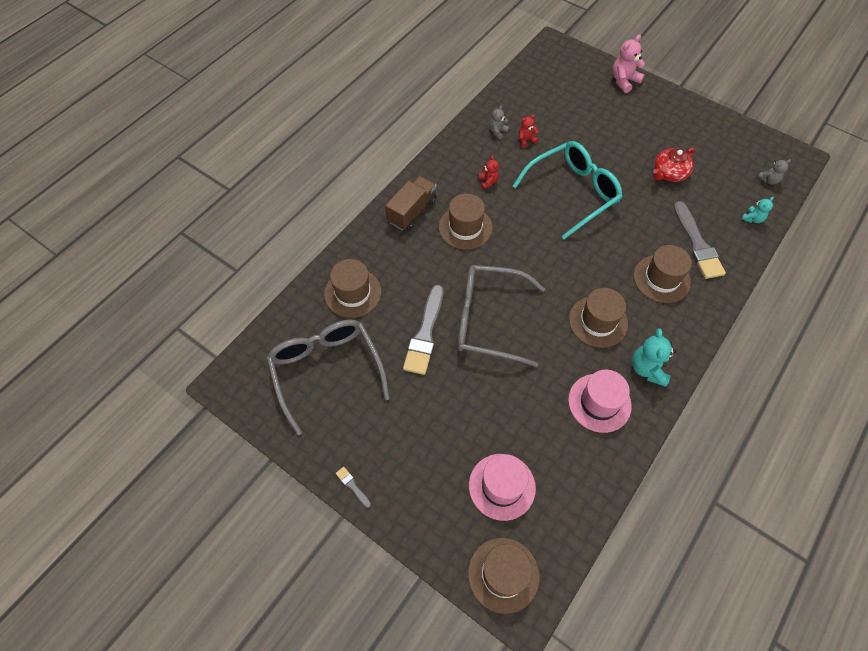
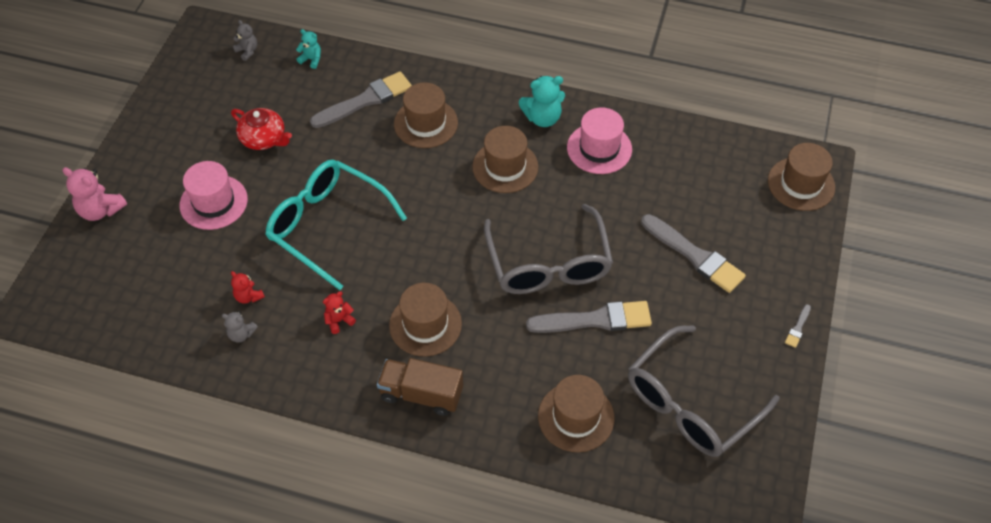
camera: 110 degrees left, 5 degrees down
pink hat [469,454,536,521] -> pink hat moved to [180,161,248,230]
none -> grey brush [641,214,746,293]

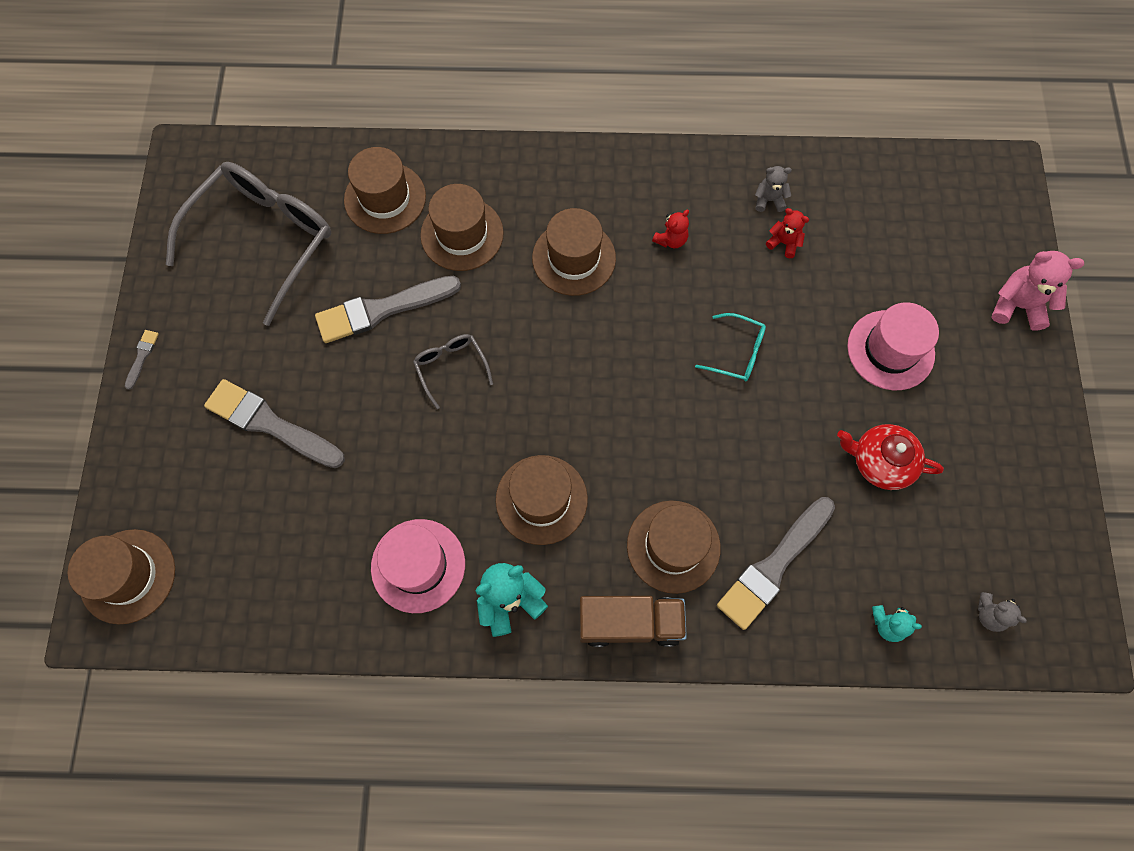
camera: 165 degrees right, 15 degrees up
turquoise glasses [265,160,407,290] -> turquoise glasses [695,313,766,381], size x0.45
brown truck [377,358,463,416] -> brown truck moved to [580,596,687,647]
grey glasses [484,204,613,294] -> grey glasses [413,334,493,409], size x0.45
none -> brown hat [420,184,504,271]

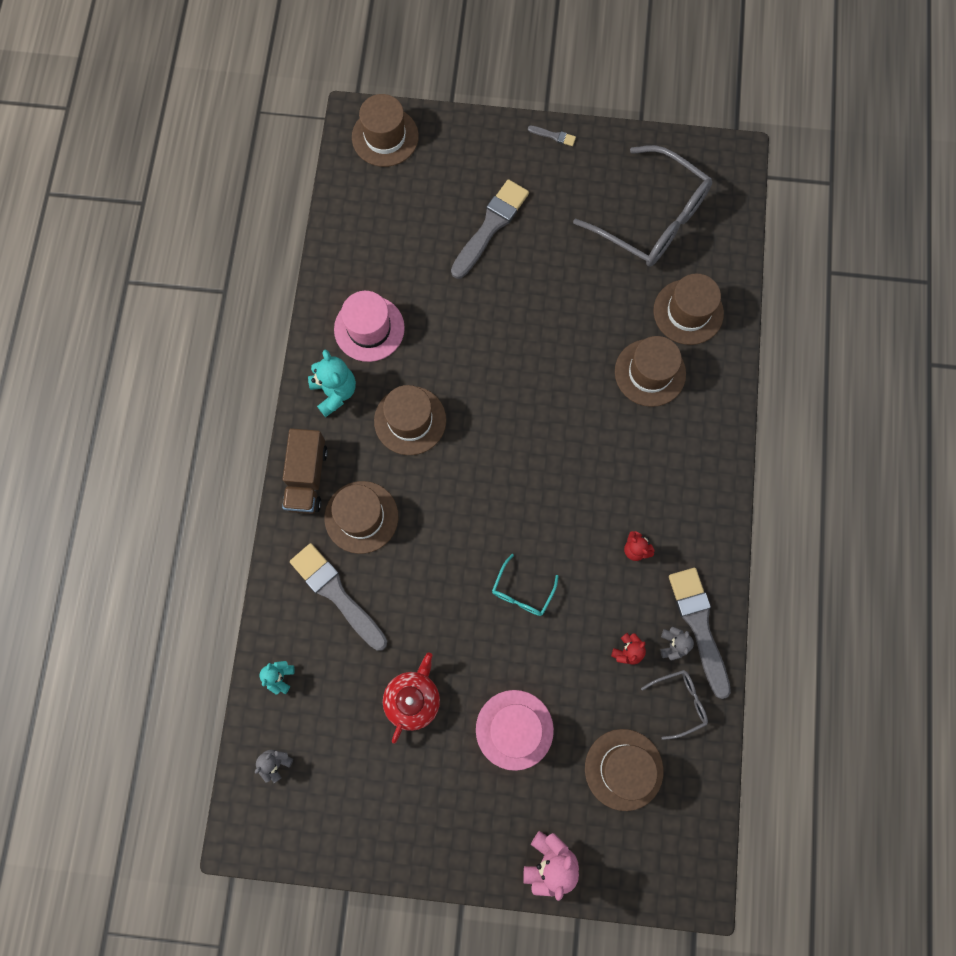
camera: 95 degrees right, 5 degrees up
grey brush [315,276,461,343] -> grey brush moved to [669,568,731,699]
grey glasses [413,334,493,409] -> grey glasses moved to [641,670,708,740]
brown hat [532,208,616,296] -> brown hat moved to [585,729,663,811]

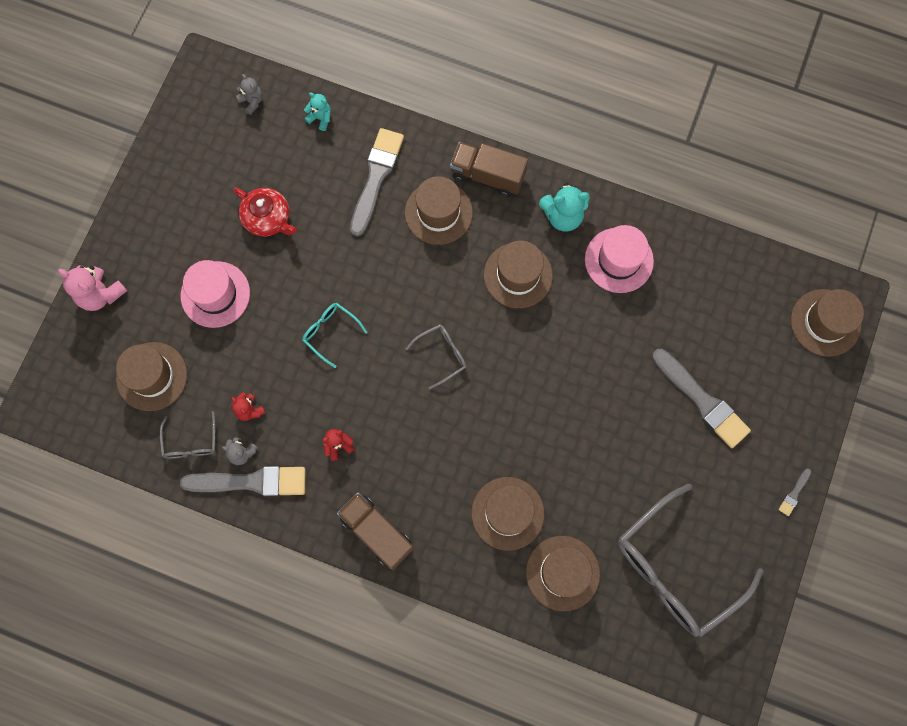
camera: 105 degrees right, 0 degrees up
grey brush [290,543,387,651] -> grey brush turned 45 degrees counterclockwise [350,128,404,237]
none -> brown truck [337,492,414,570]
none -> grey glasses [406,324,467,389]

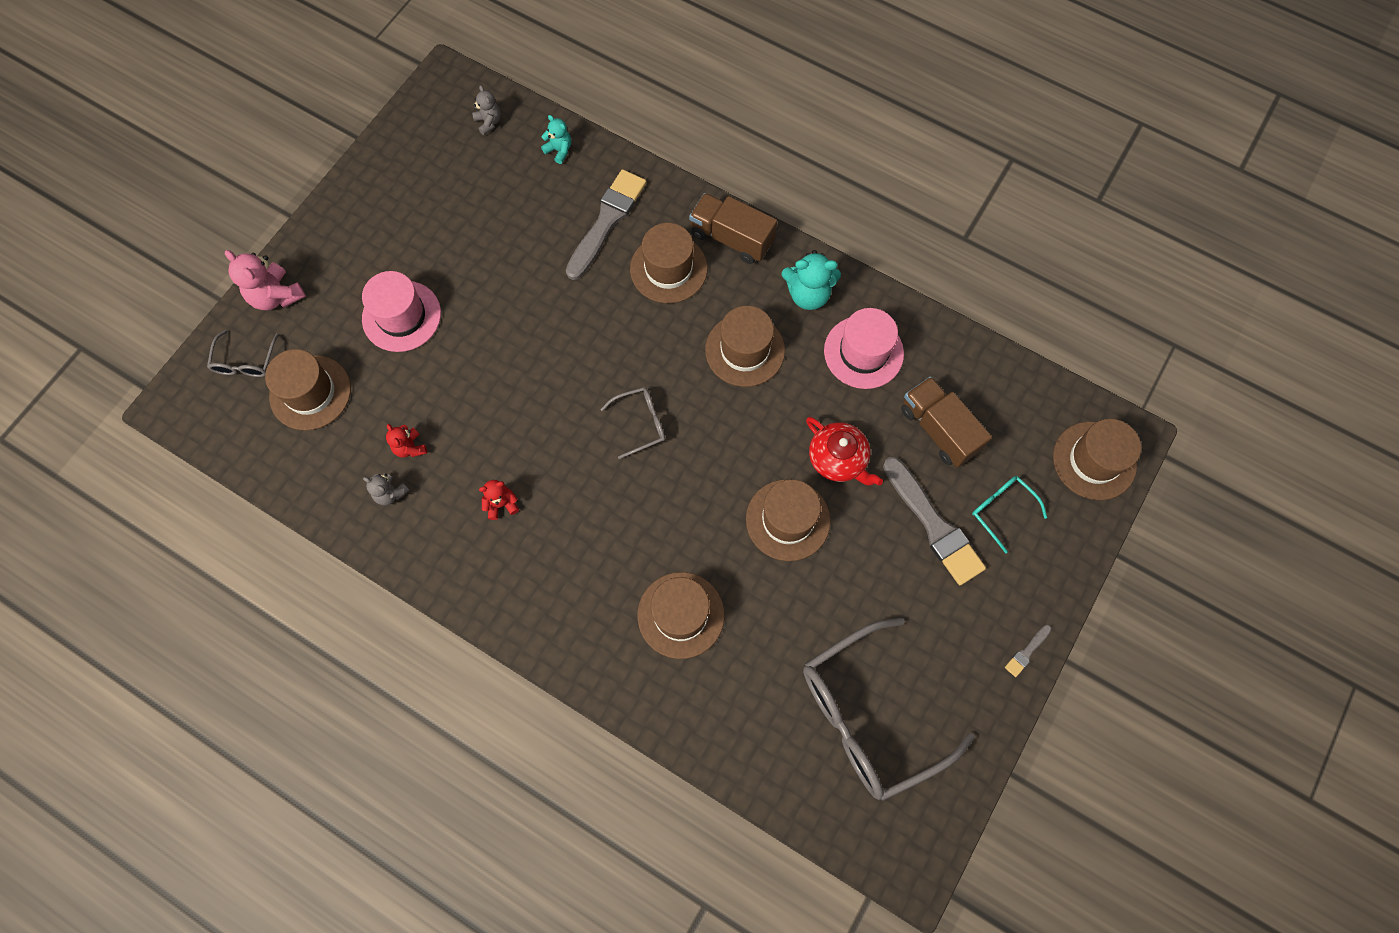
camera: 10 degrees right, 5 degrees down
grey glasses [160,411,215,458] -> grey glasses moved to [207,330,279,377]
grey brush [180,466,306,496] -> none
red teapot [234,187,297,237] -> red teapot moved to [806,417,883,485]
turquoise glasses [302,303,367,368] -> turquoise glasses moved to [972,476,1047,553]
brown truck [337,492,414,570] -> brown truck moved to [901,376,992,468]
brown hat [526,536,600,611] -> brown hat moved to [746,479,830,561]

